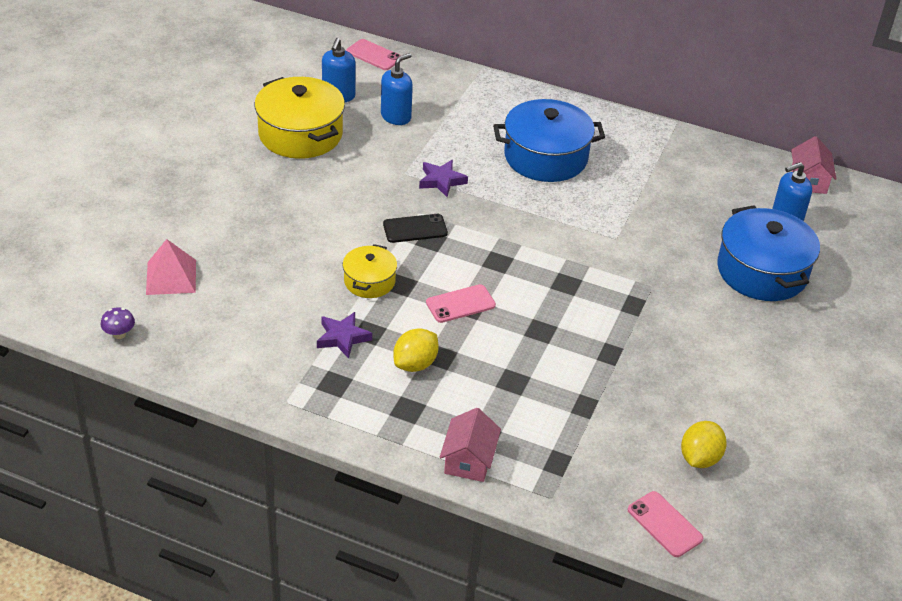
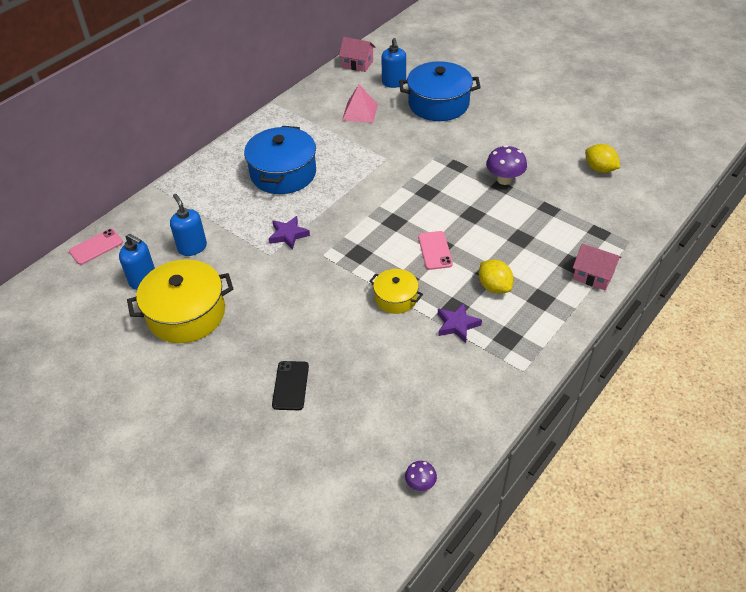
camera: 70 degrees left, 5 degrees up
pink pyramid [146,239,196,295] -> pink pyramid moved to [342,85,378,123]
black phone [383,214,448,243] -> black phone moved to [272,361,309,410]
pink phone [628,491,703,557] -> none
none -> purple mushroom [486,145,527,185]

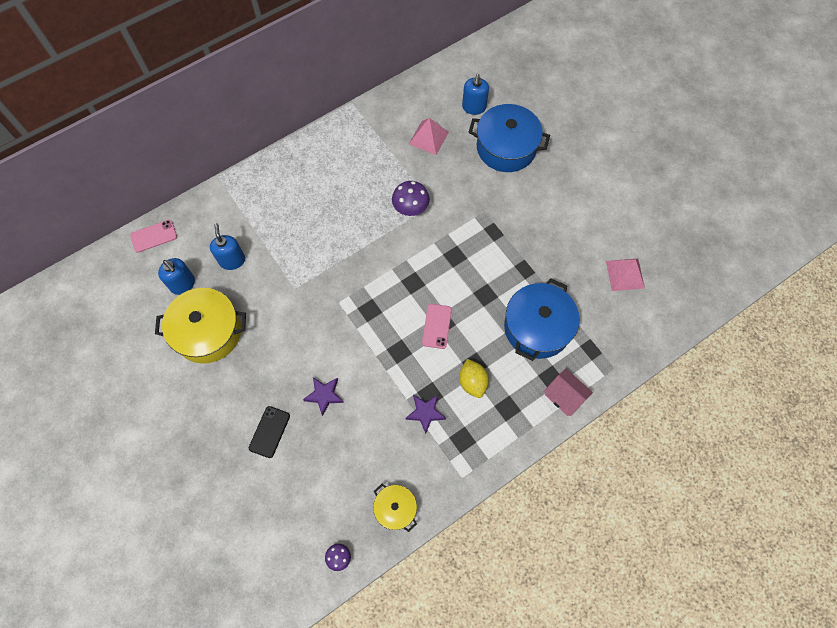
camera: 15 degrees right, 20 degrees up
blue pot [244,126,316,194] -> blue pot moved to [504,278,579,361]
purple star [269,216,310,250] -> purple star moved to [303,377,344,416]
pink house [339,37,375,72] -> none
yellow pot [370,269,423,314] -> yellow pot moved to [373,484,417,532]
purple mushroom [486,145,527,185] -> purple mushroom moved to [392,181,430,216]
yellow lemon [585,144,620,173] -> pink pyramid [606,259,645,291]

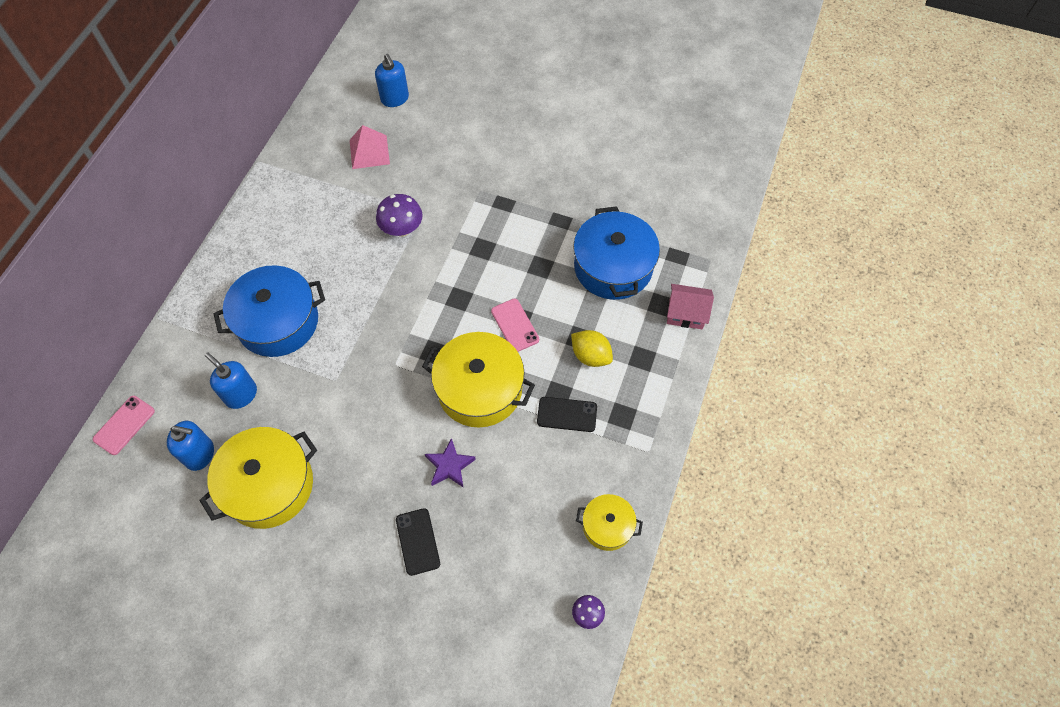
camera: 35 degrees left, 5 degrees down
purple star [405,395,446,434] -> black phone [537,397,597,432]
blue pot [469,104,550,172] -> blue pot moved to [213,265,325,357]
pink pyramid [606,259,645,291] -> none
none -> yellow pot [422,332,535,427]

